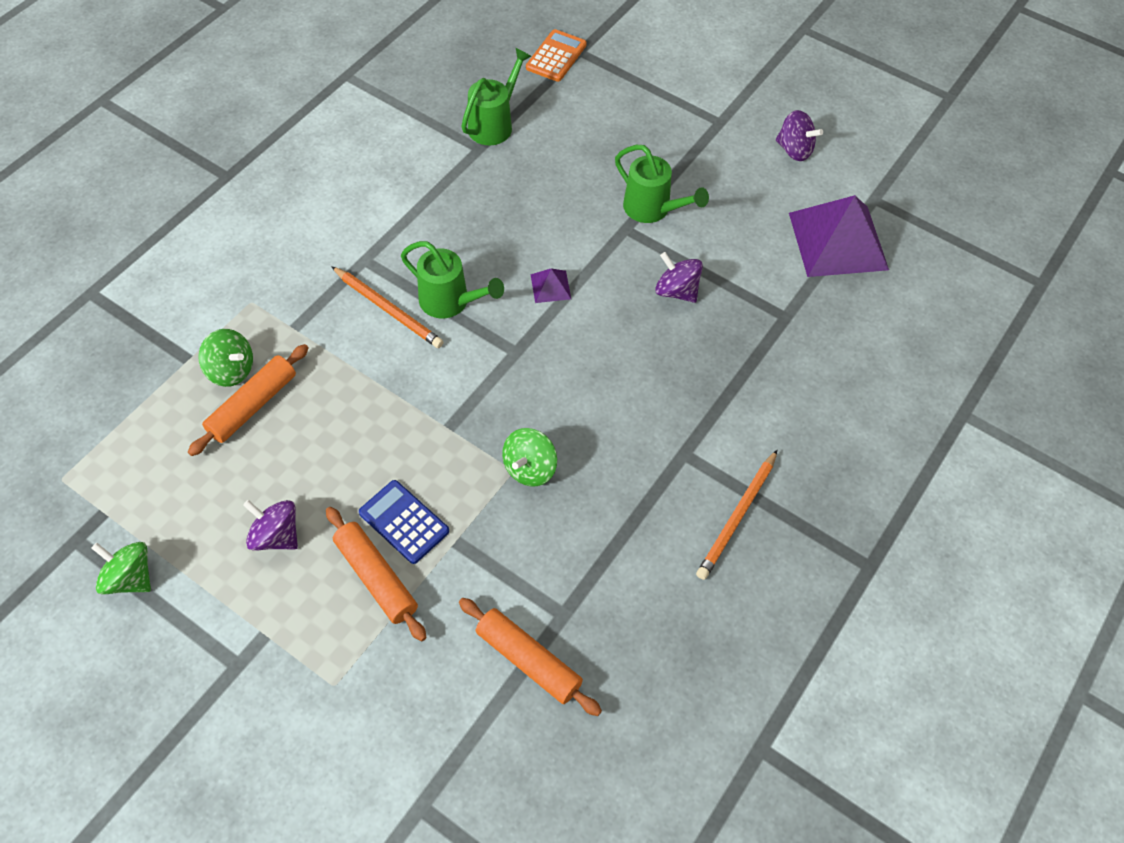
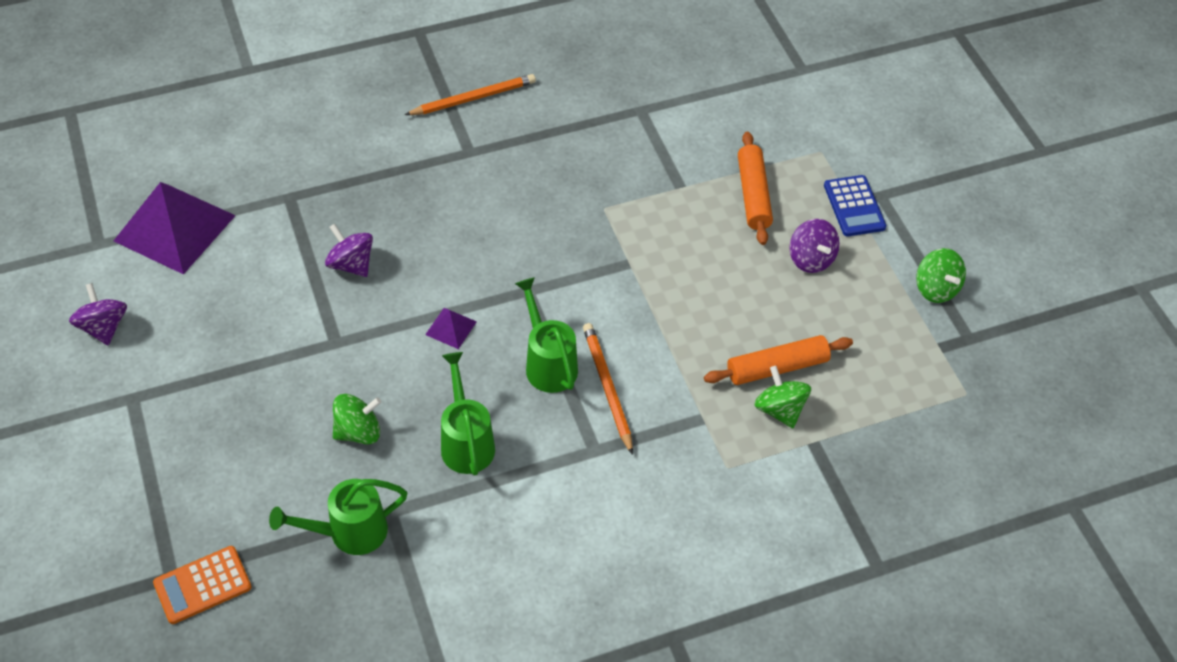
camera: 145 degrees left, 5 degrees down
blue calculator [359,480,449,564] -> blue calculator moved to [824,175,886,236]
orange rolling pin [459,598,602,716] -> none
green spinning top [502,428,557,486] -> green spinning top moved to [333,394,381,445]
green watering can [615,145,709,223] -> green watering can moved to [441,352,495,475]
purple spinning top [655,252,703,303] -> purple spinning top turned 150 degrees clockwise [325,224,373,277]

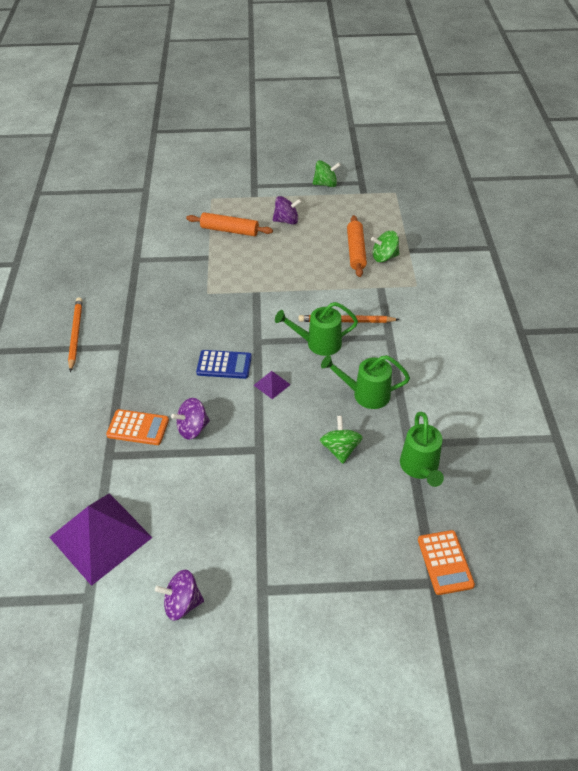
camera: 70 degrees left, 5 degrees down
blue calculator [824,175,886,236] -> blue calculator moved to [196,350,252,379]
none -> orange calculator [106,409,169,445]

